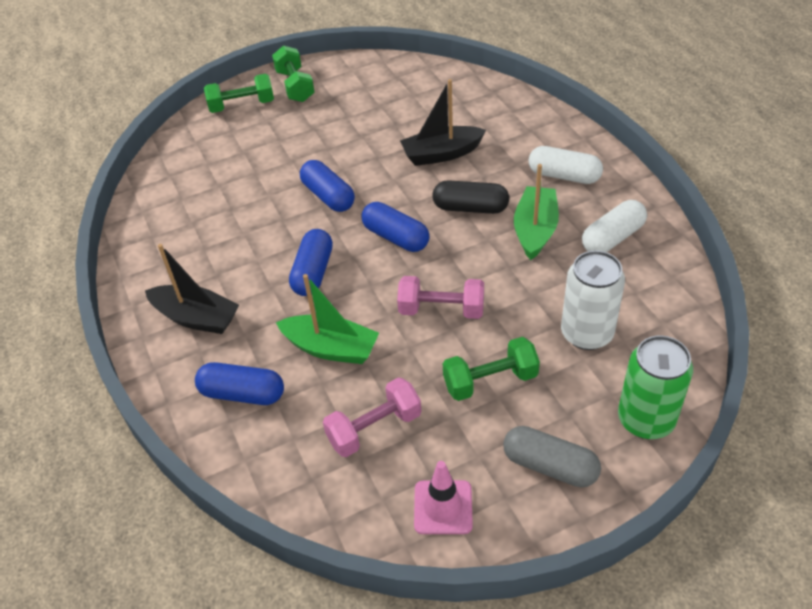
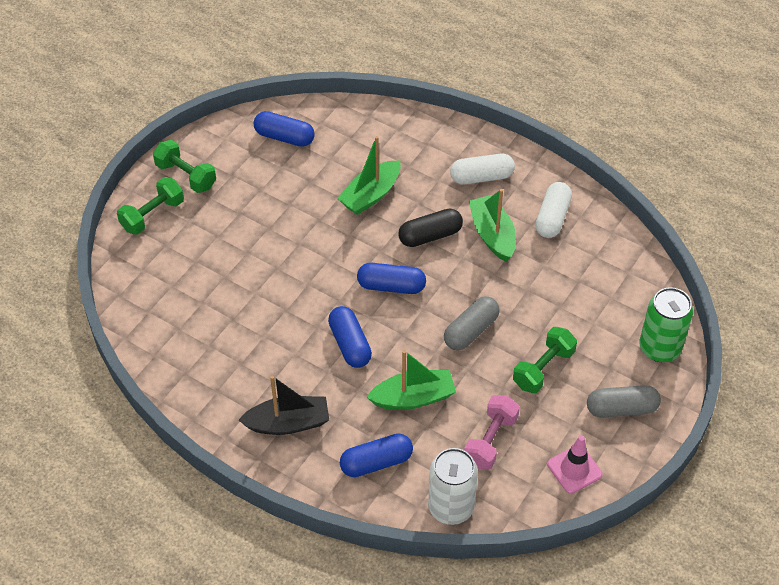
camera: 35 degrees left, 5 degrees up
blue capsule [300,160,355,212] -> blue capsule moved to [254,111,315,147]
pink dumbbell [397,276,484,319] -> grey capsule [444,296,500,350]
black boat [400,79,486,166] -> green boat [337,136,401,215]
white can [561,251,625,350] -> white can moved to [428,448,478,525]

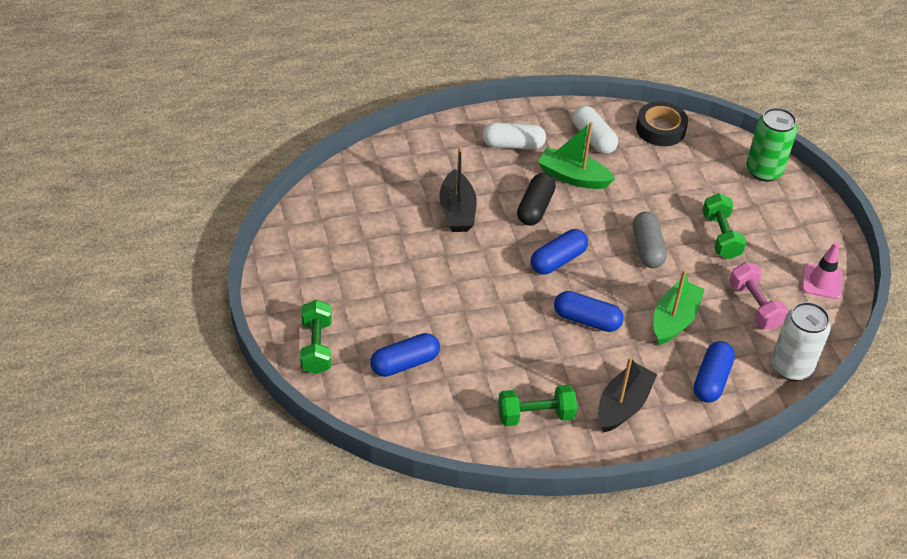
camera: 50 degrees left, 5 degrees down
green dumbbell [153,140,216,193] -> green dumbbell moved to [498,385,577,426]
blue capsule [254,111,315,147] -> blue capsule moved to [370,333,440,377]
green boat [337,136,401,215] -> black boat [439,146,477,232]
white capsule [450,154,515,184] -> white capsule turned 60 degrees clockwise [482,122,546,150]
grey capsule [587,385,661,418] -> none
none -> black tape [636,101,688,146]

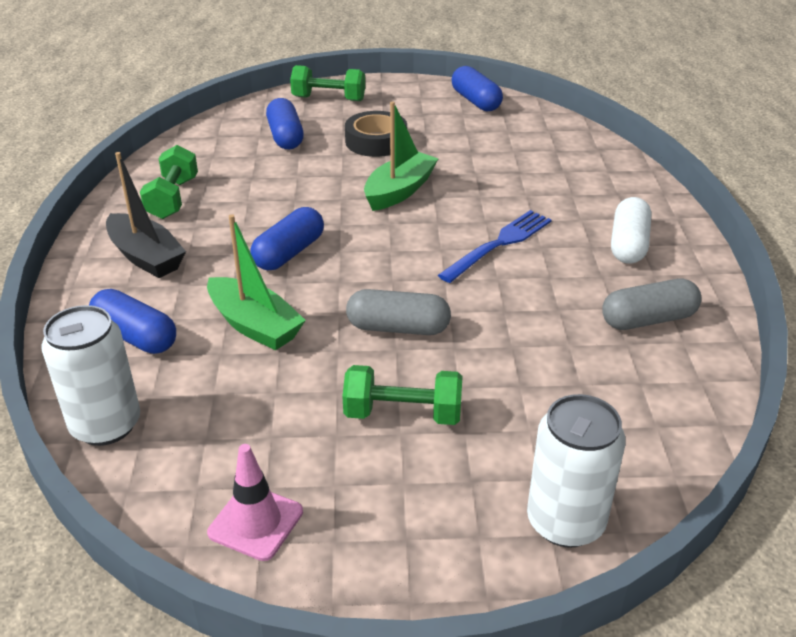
camera: 105 degrees right, 10 degrees down
black boat [439,146,477,232] -> none
black capsule [517,173,556,226] -> blue fork [438,210,552,283]
blue capsule [531,229,588,275] -> blue capsule moved to [452,66,503,111]
green boat [538,122,615,189] -> green boat moved to [364,101,438,211]
white capsule [573,106,618,154] -> grey capsule [602,279,702,330]
black tape [636,101,688,146] -> black tape moved to [345,111,407,157]
pink dumbbell [729,262,788,330] -> none
green can [746,108,797,181] -> white can [527,394,626,547]

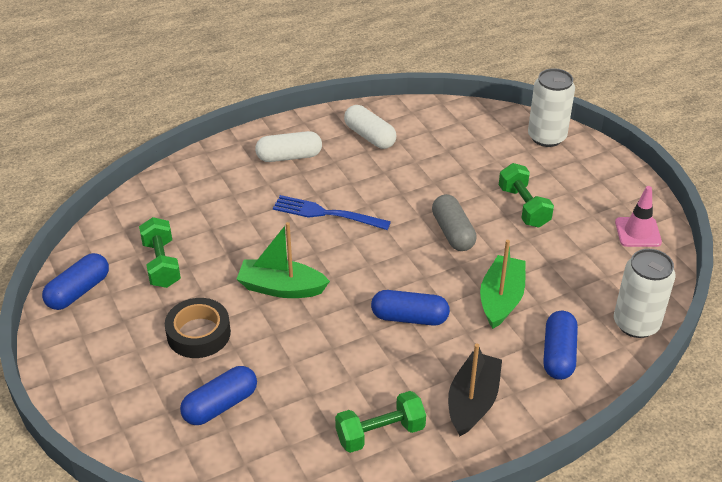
camera: 115 degrees left, 5 degrees up
green dumbbell [290,65,365,101] -> green dumbbell moved to [139,217,181,288]
grey capsule [602,279,702,330] -> white capsule [344,105,396,149]

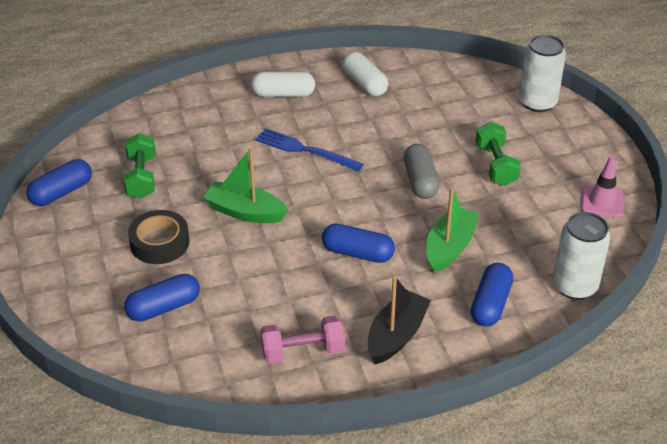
camera: 10 degrees right, 0 degrees up
green dumbbell [335,391,426,453] -> pink dumbbell [260,316,345,364]

